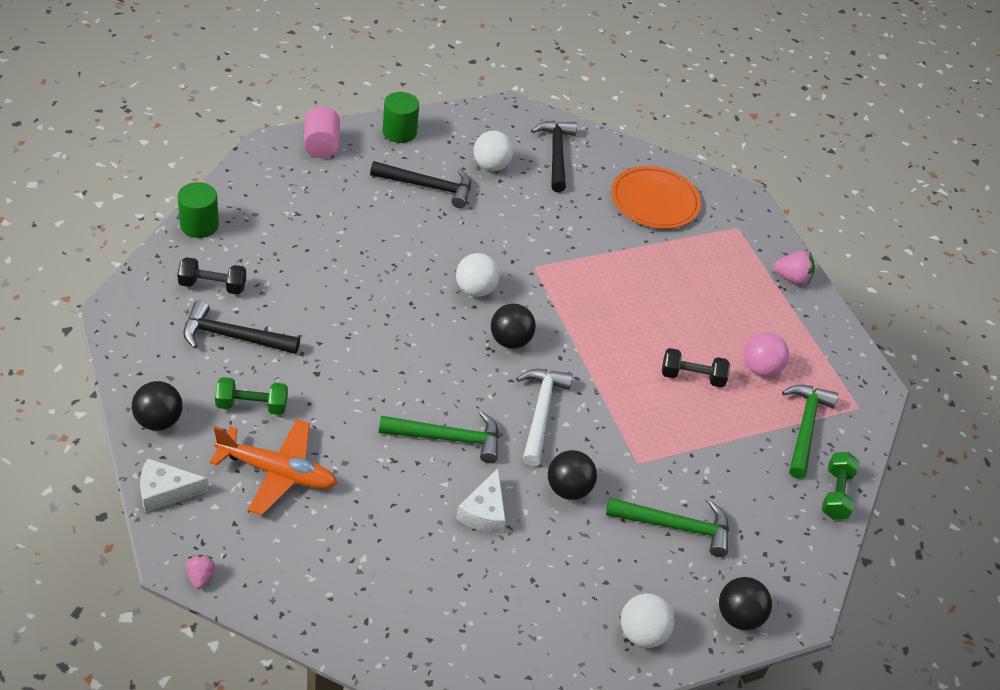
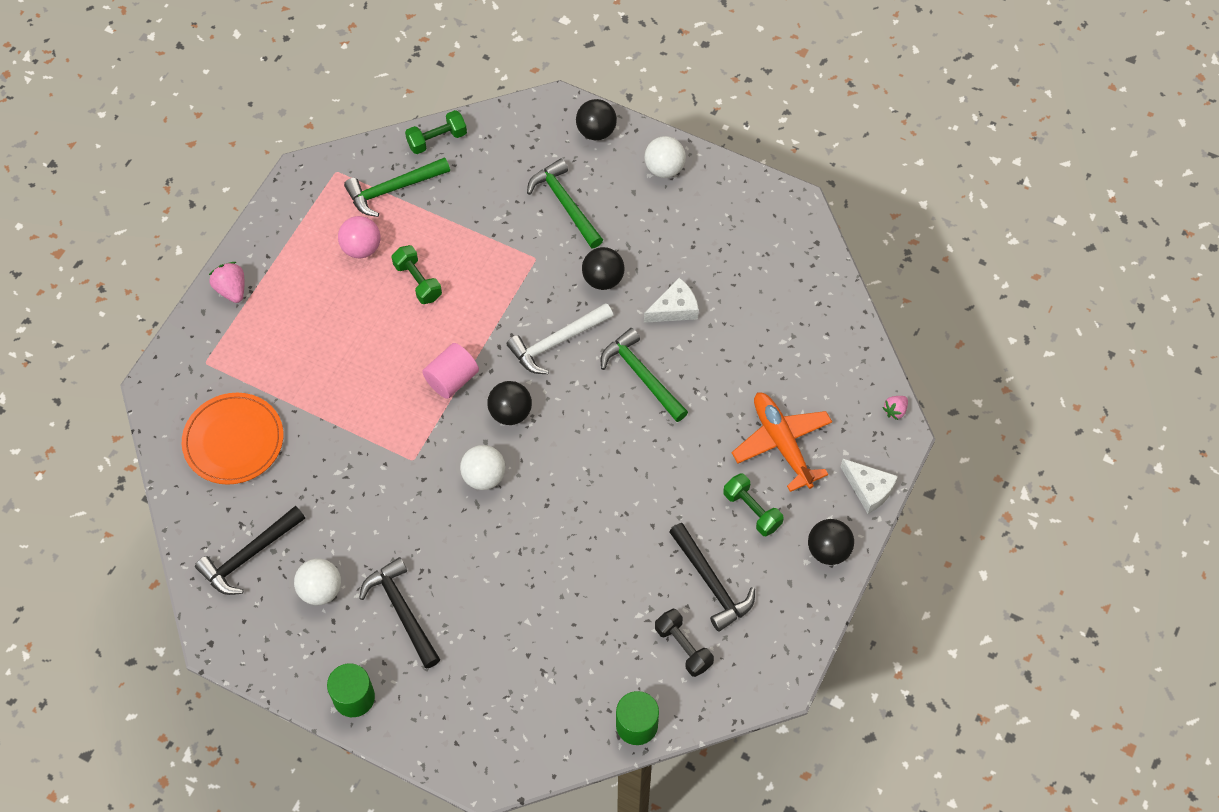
camera: 125 degrees left, 15 degrees up
pink cylinder [304,106,340,158] -> pink cylinder moved to [422,343,479,399]
black dumbbell [662,348,730,387] -> green dumbbell [392,245,442,304]

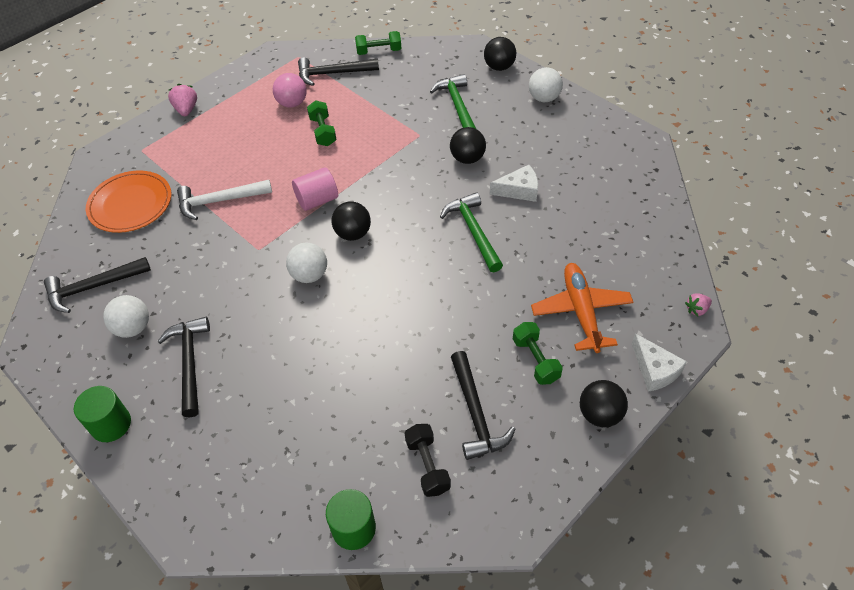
camera: 20 degrees right, 10 degrees down
green hammer [344,157,450,217] -> black hammer [298,57,379,86]
white hammer [507,303,613,374] -> white hammer moved to [177,180,272,220]

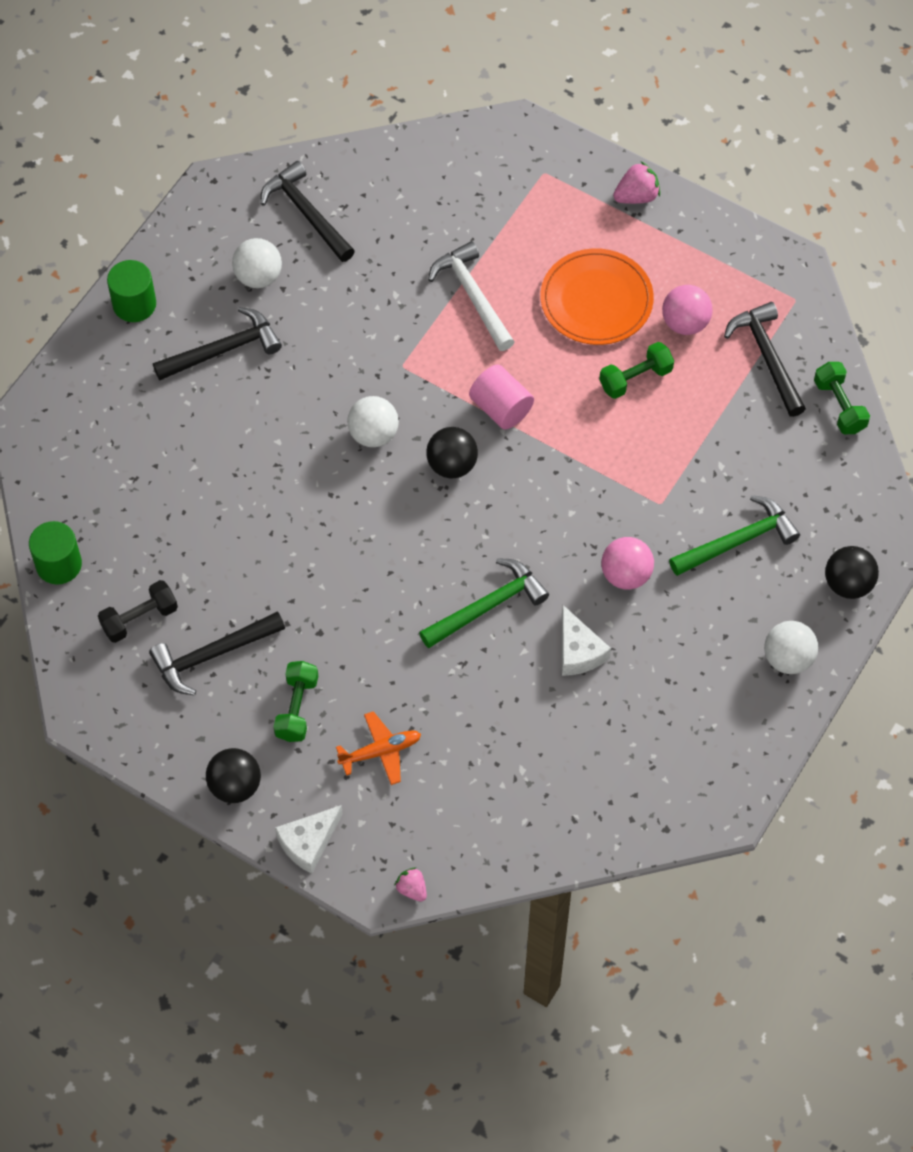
camera: 75 degrees right, 10 degrees up
orange plate [86,170,172,233] -> orange plate moved to [541,248,654,345]
black ball [450,127,486,164] -> pink ball [601,537,654,589]
green dumbbell [513,322,563,385] -> green dumbbell turned 45 degrees counterclockwise [274,661,318,742]
orange plane [531,263,633,353] -> orange plane [336,711,421,785], size x0.62

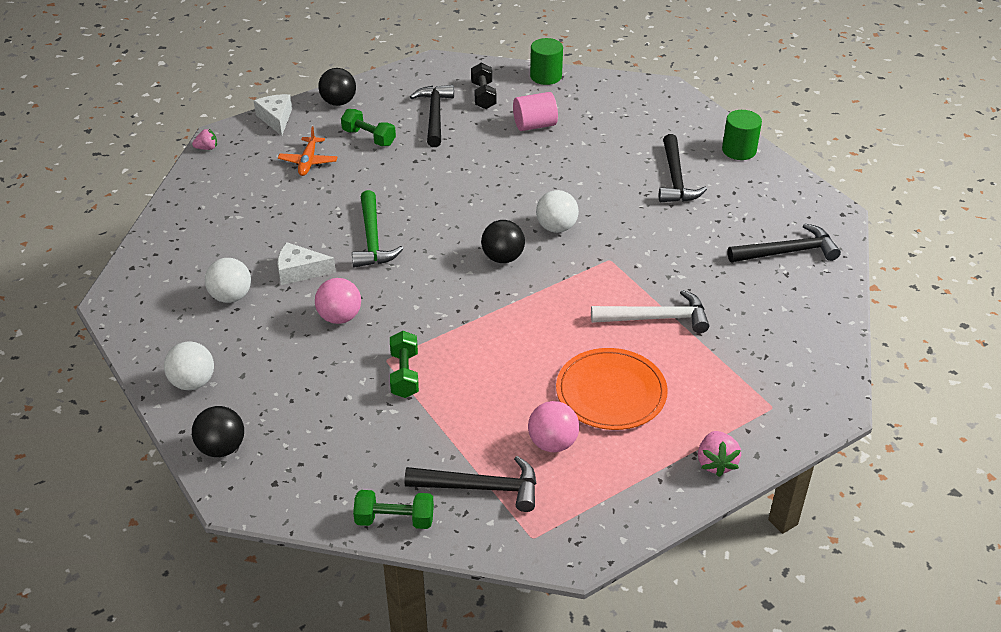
camera: 115 degrees right, 20 degrees down
white ball [232,238,282,288] -> white ball moved to [205,258,251,303]
pink cylinder [469,365,534,429] -> pink cylinder moved to [513,92,558,131]
green dumbbell [599,342,674,399] -> green dumbbell moved to [390,331,419,398]
green hammer [669,495,800,576] -> none

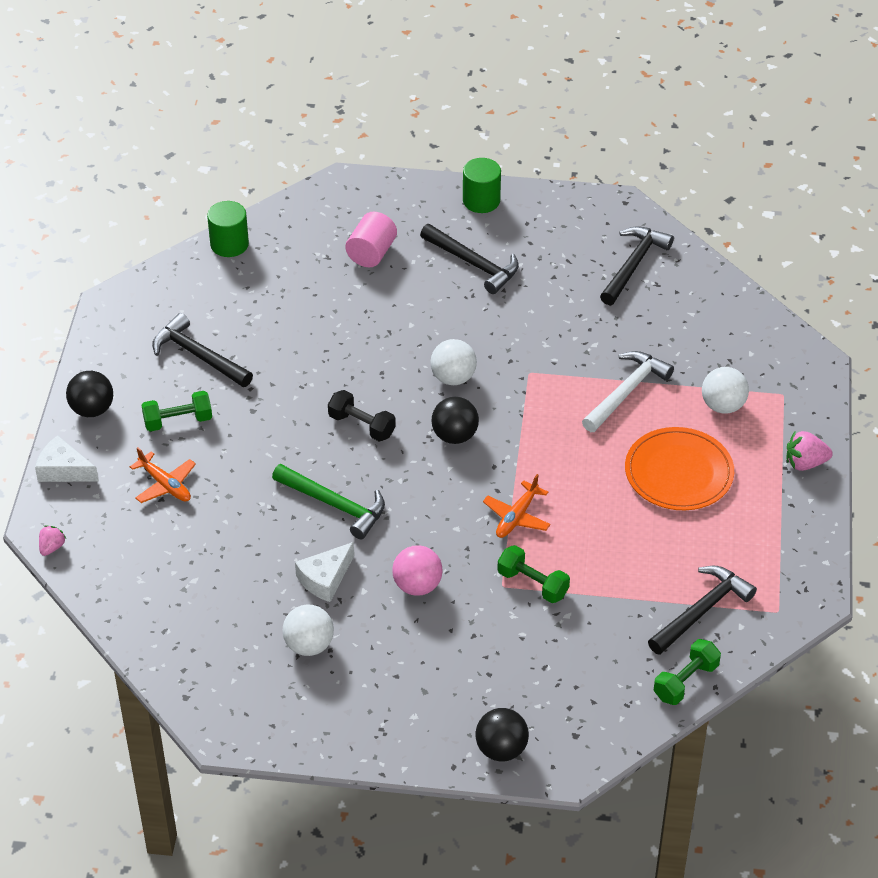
camera: 50 degrees left, 5 degrees up
white ball [164,342,214,390] -> white ball moved to [702,367,749,414]
black dumbbell [471,63,497,109] -> black dumbbell moved to [328,390,396,442]
pink cylinder [513,92,558,131] -> pink cylinder moved to [345,212,397,267]
pink ball [528,401,579,452] -> none
pink strawberry [698,431,741,477] -> pink strawberry turned 135 degrees clockwise [787,431,833,471]
none -> orange plane [483,474,551,538]

